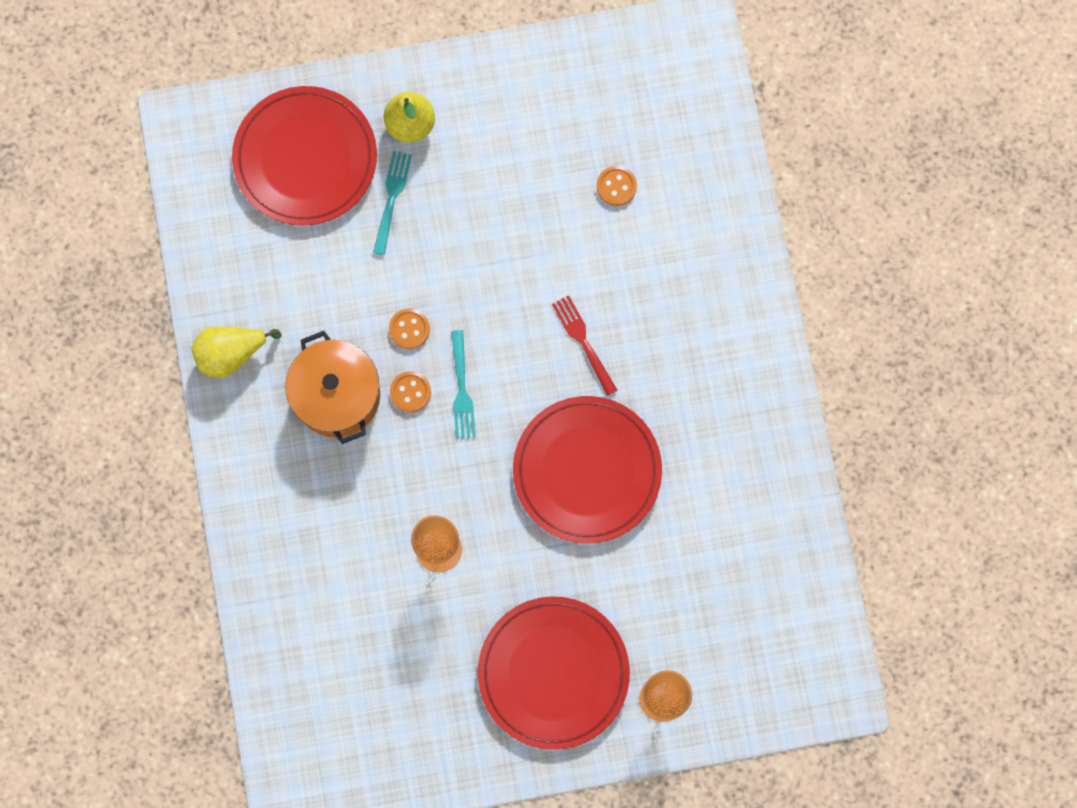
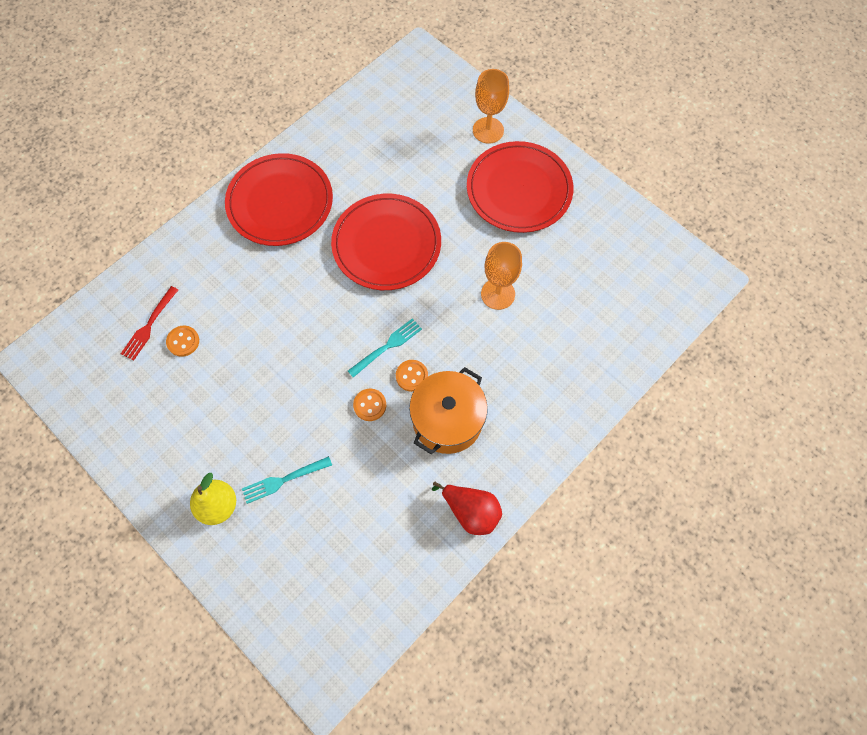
camera: 125 degrees left, 10 degrees down
yellow pear [192,327,281,378] -> red pear [431,482,502,535]
red plate [232,86,377,225] -> red plate moved to [225,153,333,246]
red fork [552,295,618,396] -> red fork moved to [121,286,178,361]

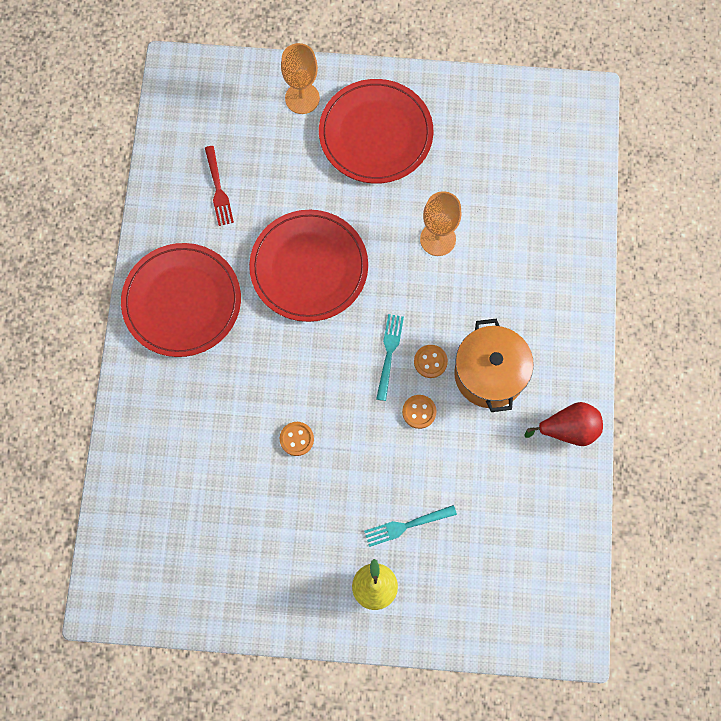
camera: 40 degrees left, 5 degrees up
red fork [121,286,178,361] -> red fork moved to [205,146,234,226]
orange button [166,326,199,357] -> orange button moved to [280,422,314,456]
turquoise fork [242,456,332,504] -> turquoise fork turned 45 degrees clockwise [364,505,457,547]

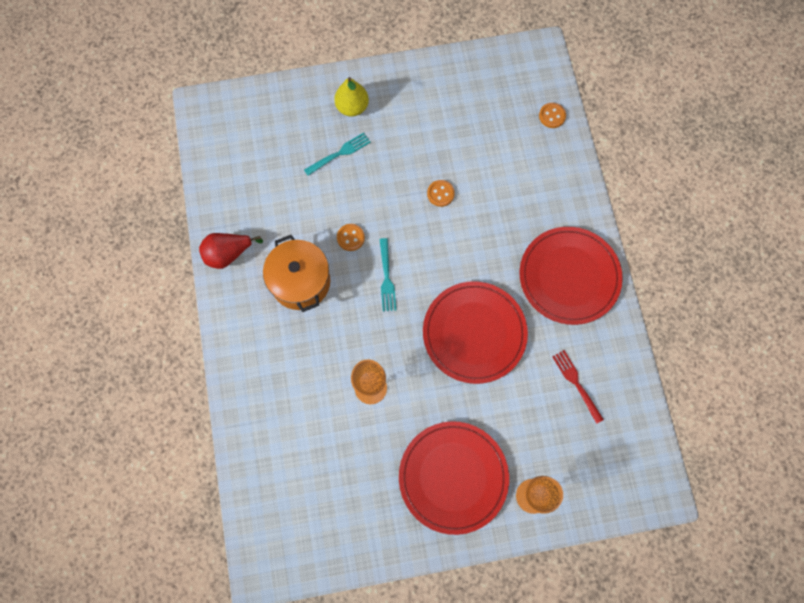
camera: 165 degrees right, 0 degrees up
orange button [414,345,448,378] -> orange button moved to [539,103,566,128]

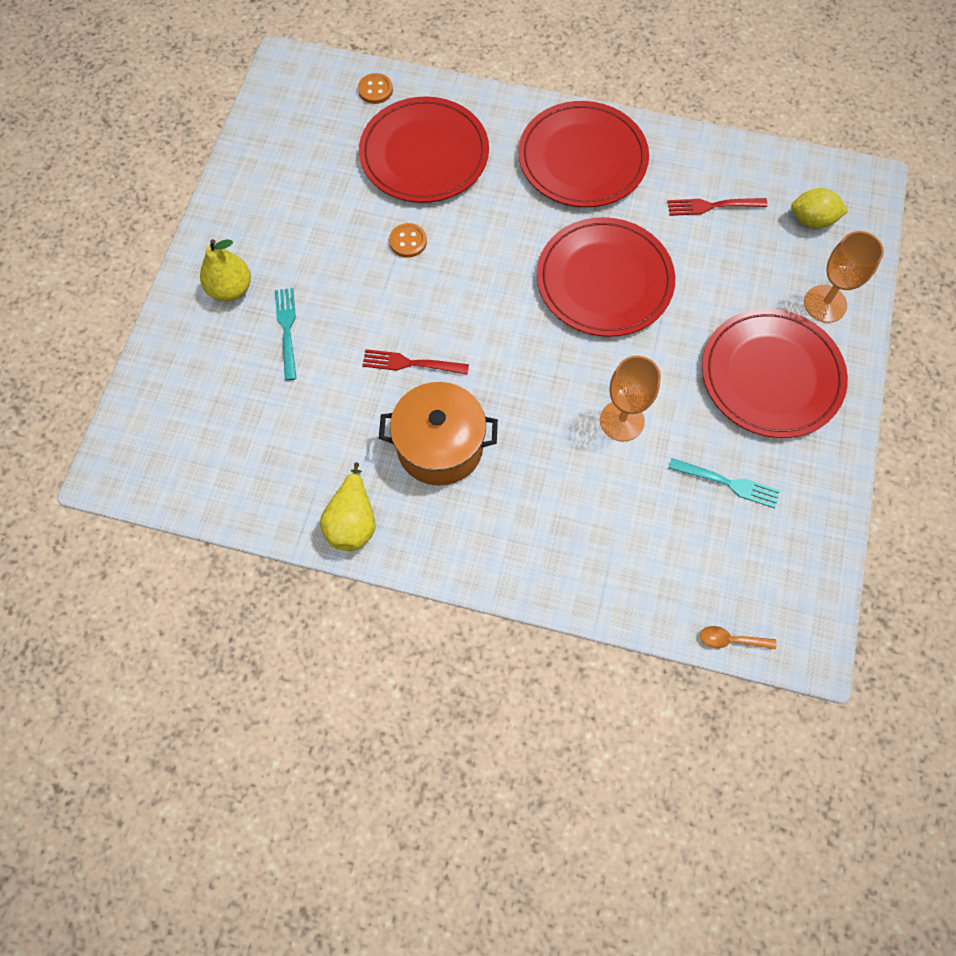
camera: 65 degrees left, 5 degrees down
red pear [199,233,263,269] -> yellow pear [320,462,376,551]
orange button [337,224,365,251] -> red fork [362,349,469,375]
turquoise fork [379,238,396,311] -> turquoise fork moved to [668,458,780,508]
none -> red plate [359,97,489,203]
none -> orange spoon [700,626,776,649]
none -> yellow lemon [791,188,848,229]

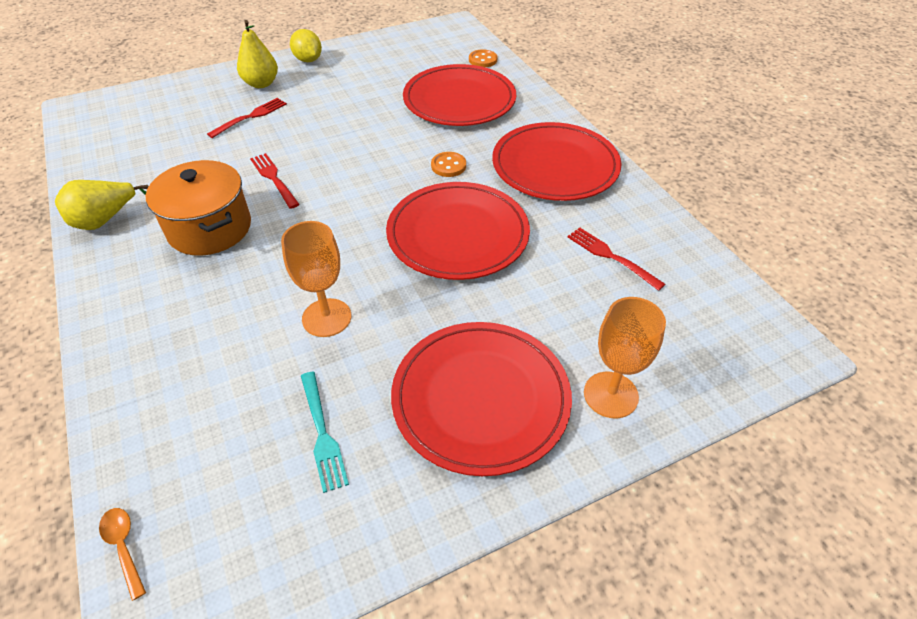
camera: 50 degrees right, 20 degrees down
turquoise fork [275,288,297,381] -> red fork [207,98,287,138]
orange button [389,223,427,258] -> orange button moved to [431,152,466,177]
yellow lemon [791,188,848,229] -> yellow lemon moved to [290,29,322,62]

